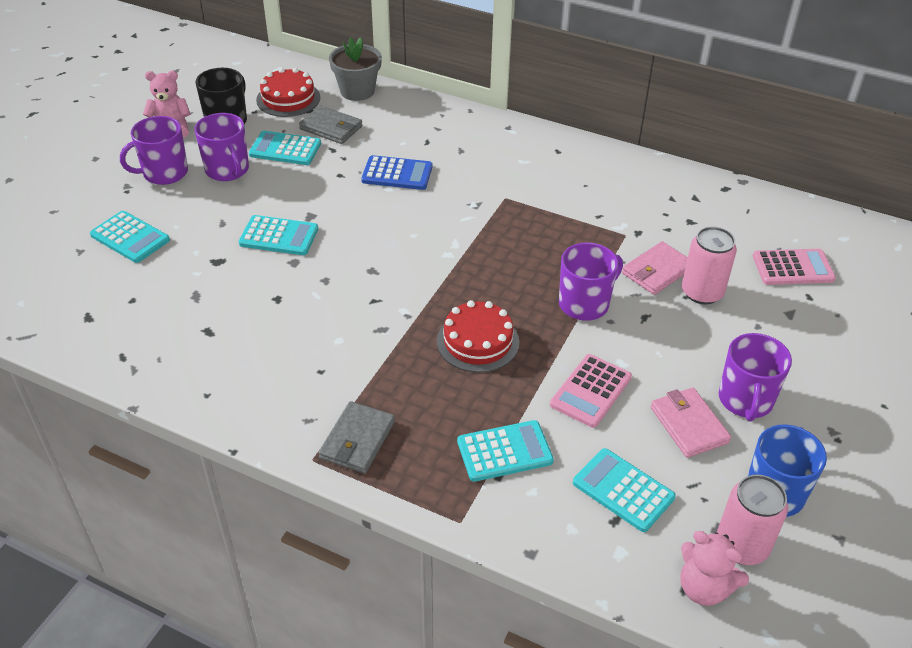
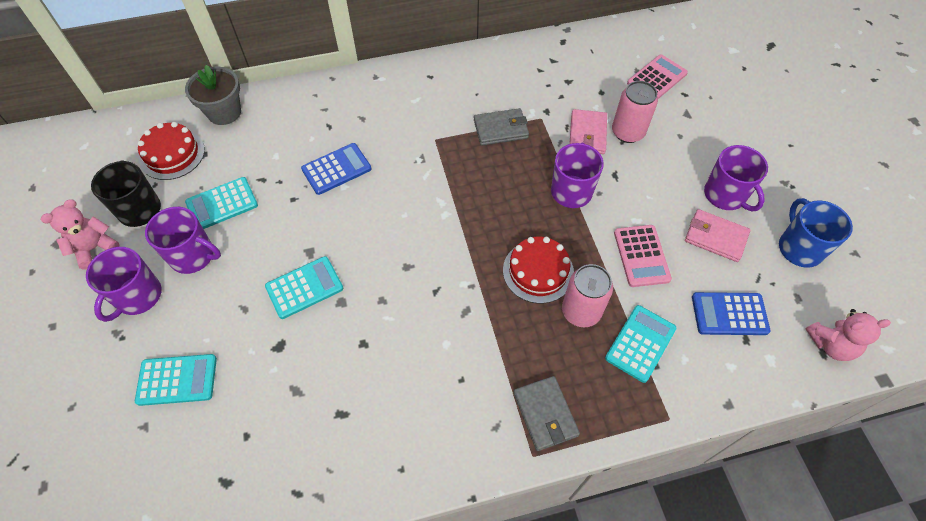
camera: 40 degrees left, 15 degrees up
grey wallet [299,106,362,144] -> grey wallet moved to [474,108,529,146]
turquoise calculator [573,448,676,532] -> blue calculator [692,292,771,335]
pink can [717,475,788,565] -> pink can moved to [562,264,613,327]

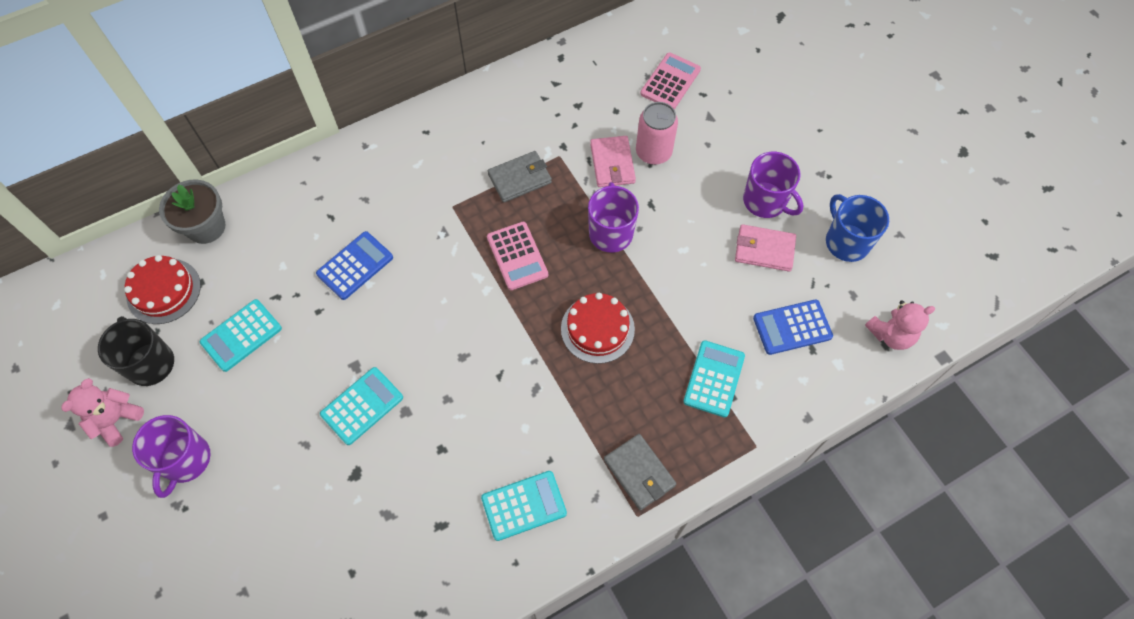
camera: 15 degrees left, 5 degrees up
turquoise calculator [135,354,217,406] -> turquoise calculator moved to [481,471,567,541]
purple mug [145,207,221,274] -> none
pink can [562,264,613,327] -> none
pink calculator [614,225,672,287] -> pink calculator moved to [487,222,548,290]

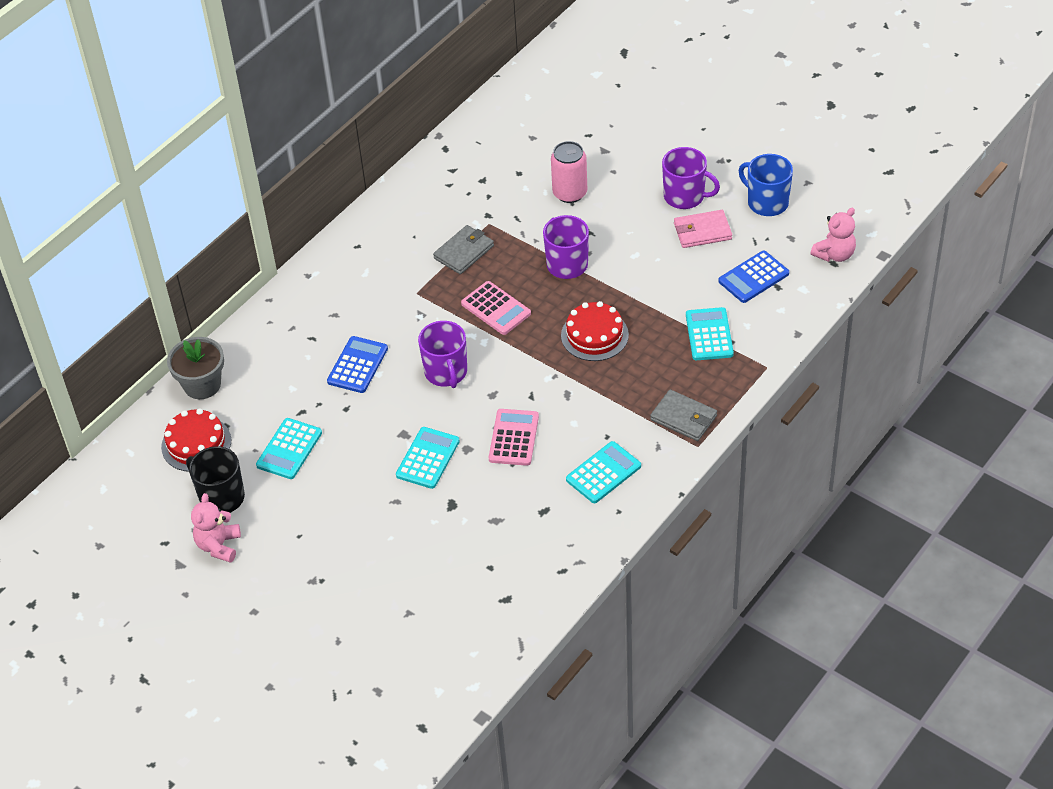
camera: 20 degrees left, 15 degrees down
purple mug [132,415,210,498] -> purple mug moved to [418,321,467,388]
pink wallet [590,136,636,187] -> none
pink calculator [640,52,701,109] -> pink calculator moved to [489,409,539,466]

